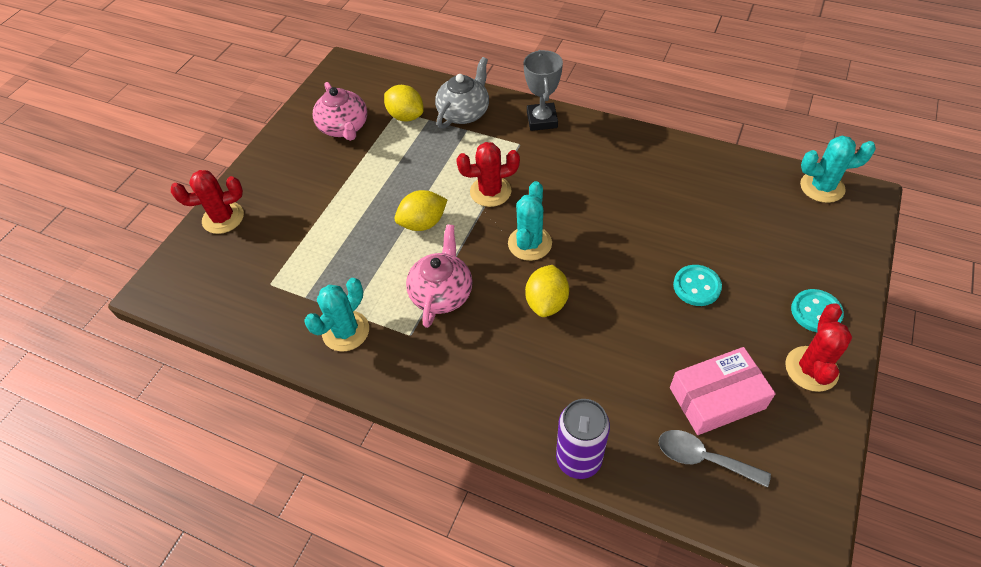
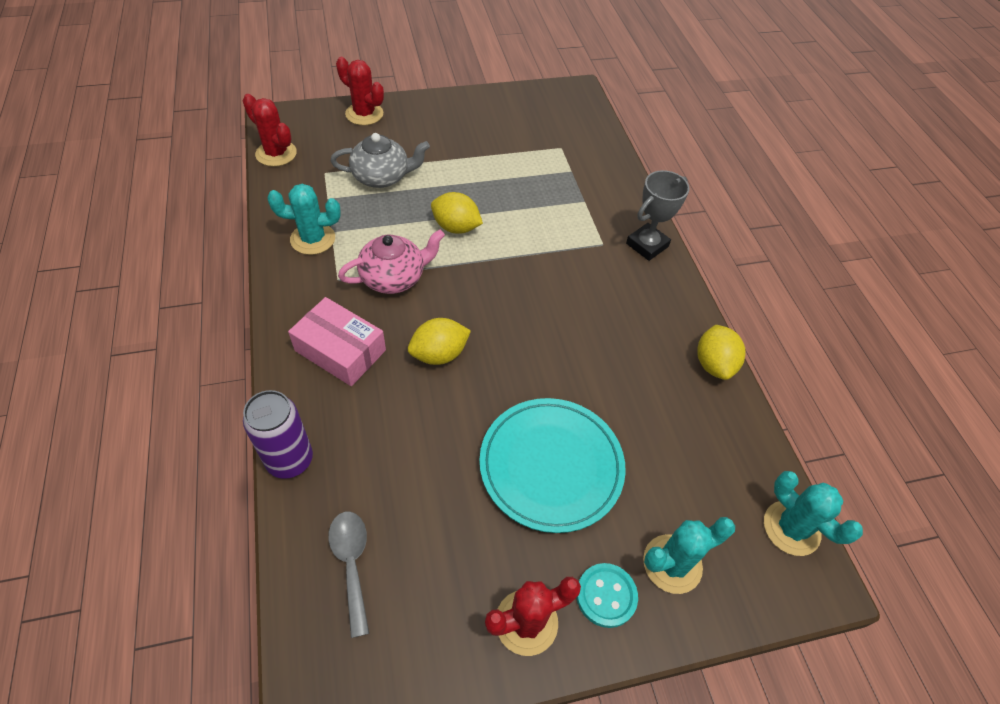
camera: 45 degrees right, 0 degrees up
pink teapot [312,82,367,141] -> none
yellow lemon [384,85,424,122] -> yellow lemon moved to [697,325,746,380]
grey teapot [435,57,489,128] -> grey teapot moved to [331,133,430,188]
red cactus [456,142,520,207] -> red cactus moved to [243,94,297,166]
turquoise cactus [508,181,552,261] -> turquoise cactus moved to [643,517,735,594]
pink box [670,347,776,435] -> pink box moved to [288,297,386,386]
turquoise button [673,265,722,306] -> turquoise plate [479,398,626,533]

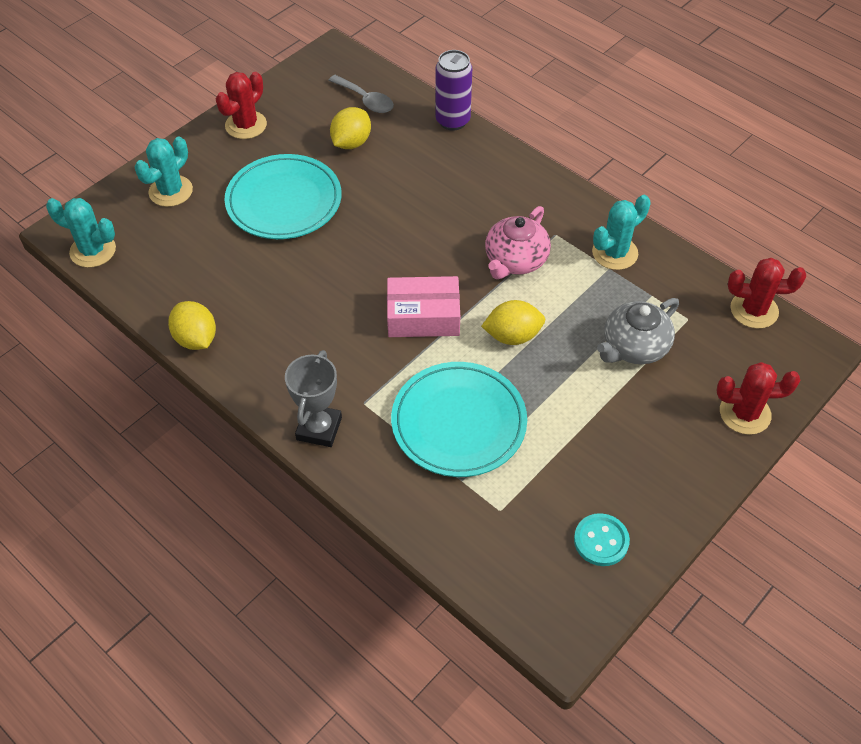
camera: 150 degrees right, 0 degrees up
pink box [288,297,386,386] -> pink box moved to [387,276,460,337]
yellow lemon [408,318,471,365] -> yellow lemon moved to [330,107,371,149]
turquoise button [577,563,638,628] -> turquoise button moved to [574,513,630,566]
none -> turquoise plate [391,362,527,477]

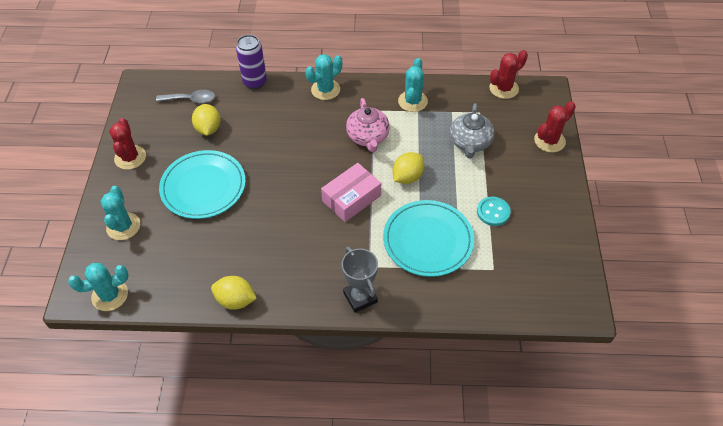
camera: 40 degrees left, 0 degrees up
turquoise button [574,513,630,566] -> turquoise button moved to [477,197,511,226]
none -> turquoise cactus [305,54,342,100]

